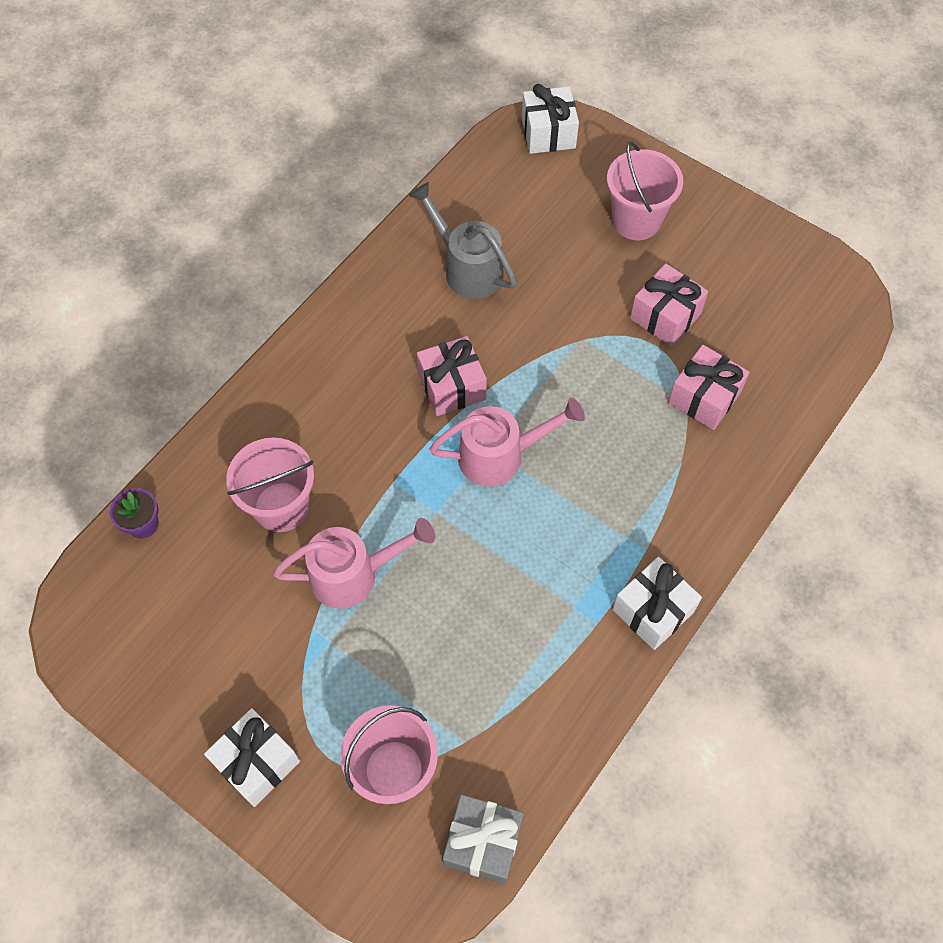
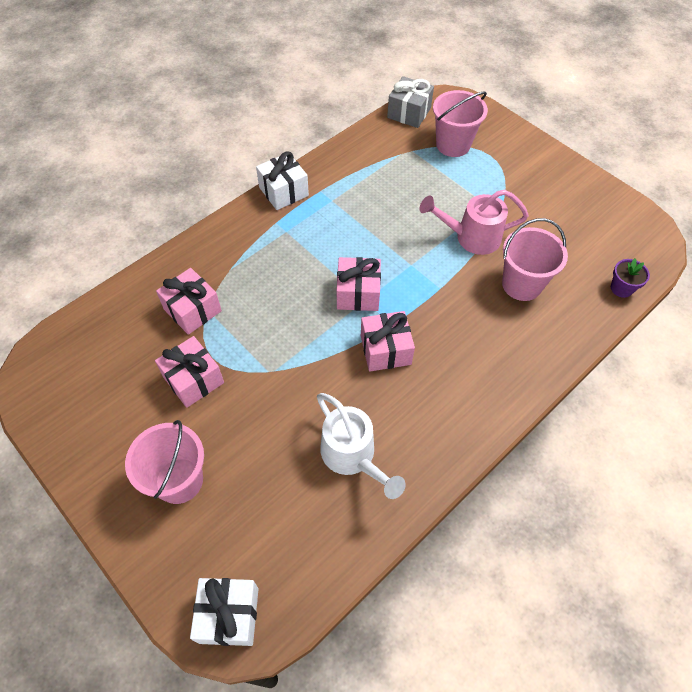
camera: 170 degrees left, 5 degrees down
white gift [204,708,300,807] -> none
grey watering can [409,182,517,299] -> white watering can [317,393,406,499]
pink watering can [429,398,585,487] -> pink gift [337,257,381,311]

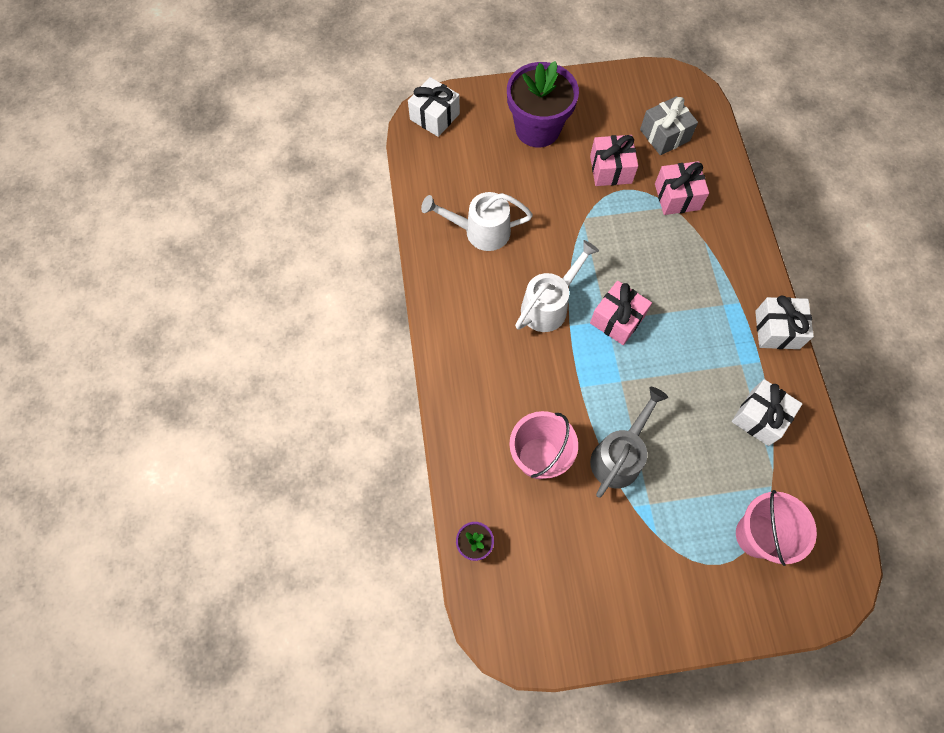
camera: 125 degrees right, 10 degrees up
pink bucket [125,420,204,504] -> purple flower pot [507,61,579,147]
pink gift [361,311,415,372] -> white watering can [515,240,599,332]
grey gift [387,76,434,128] -> grey gift moved to [640,96,698,155]
pink watering can [420,189,529,255] -> grey watering can [590,387,668,498]
none -> white gift [732,379,802,446]

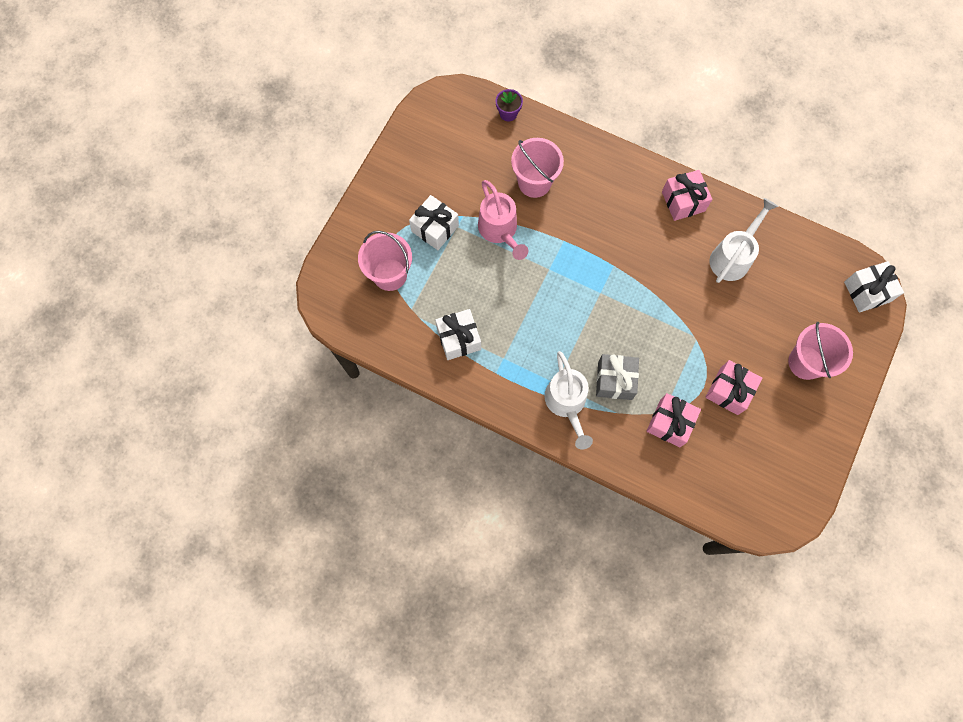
camera: 125 degrees right, 5 degrees up
purple flower pot [507,61,579,147] -> pink bucket [788,322,853,380]
white watering can [515,240,599,332] -> white watering can moved to [544,351,593,450]
pink gift [590,281,652,345] -> pink gift moved to [662,170,712,221]
grey watering can [590,387,668,498] -> pink watering can [478,180,528,260]
grey gift [640,96,698,155] -> grey gift moved to [596,354,639,400]
white gift [755,296,814,349] -> white gift moved to [409,195,459,250]

